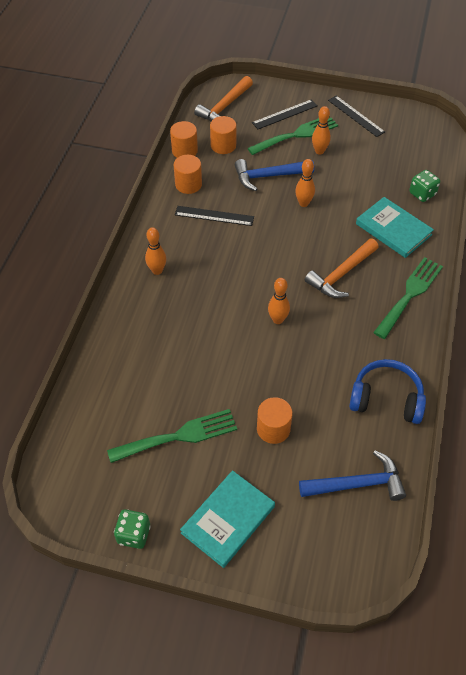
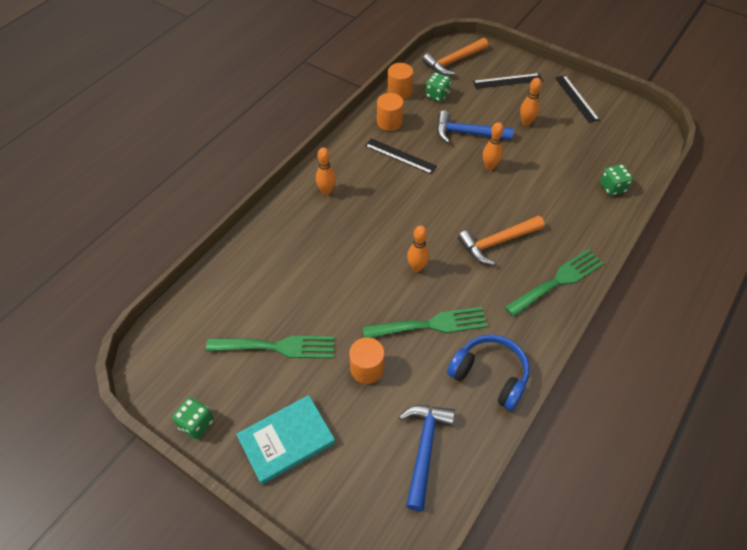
camera: 20 degrees right, 0 degrees up
orange cylinder [210,116,236,154] -> green dice [425,72,451,102]
green fork [247,116,338,155] -> green fork moved to [362,307,488,338]
blue hammer [299,450,406,501] -> blue hammer turned 90 degrees counterclockwise [399,405,455,511]
turquoise book [356,197,434,258] -> none

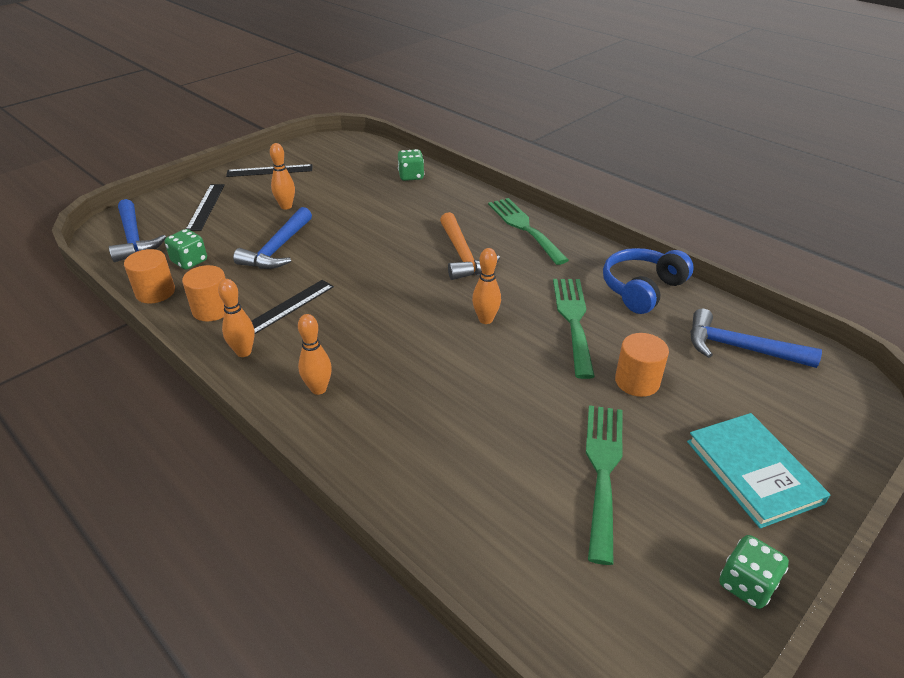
camera: 80 degrees left, 15 degrees down
orange hammer [422,38,488,75] -> blue hammer [109,199,166,262]
orange bowling pin [483,122,504,170] -> orange bowling pin moved to [218,279,255,357]

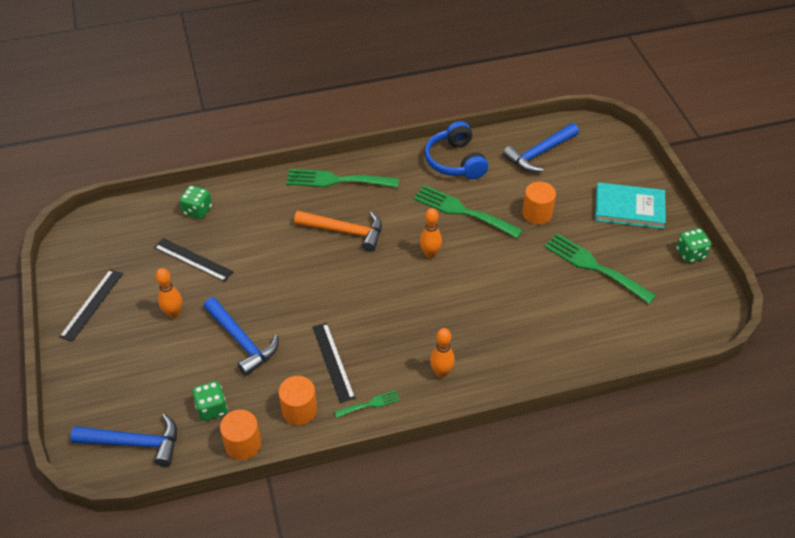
camera: 60 degrees left, 10 degrees up
black ruler [186,184,225,231] -> black ruler moved to [154,238,234,282]
orange bowling pin [218,279,255,357] -> green fork [334,390,400,418]

